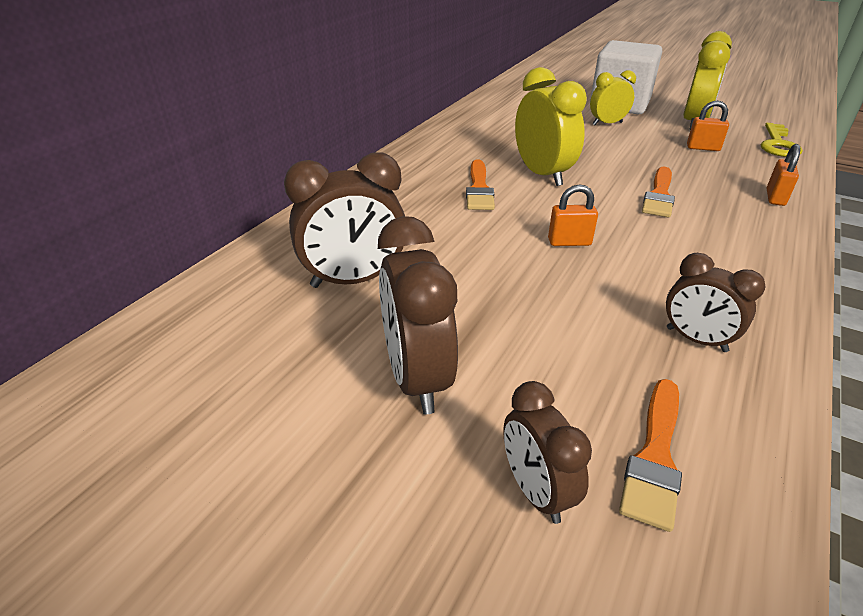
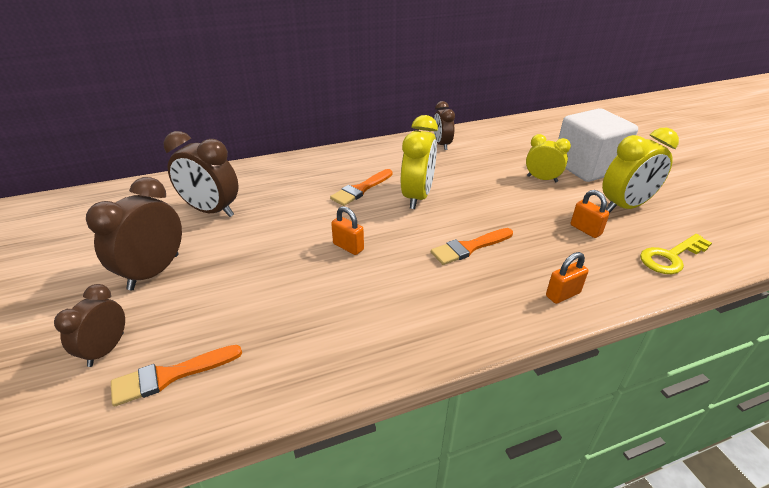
camera: 40 degrees right, 0 degrees up
brown clock [666,253,766,352] -> brown clock moved to [434,101,455,150]

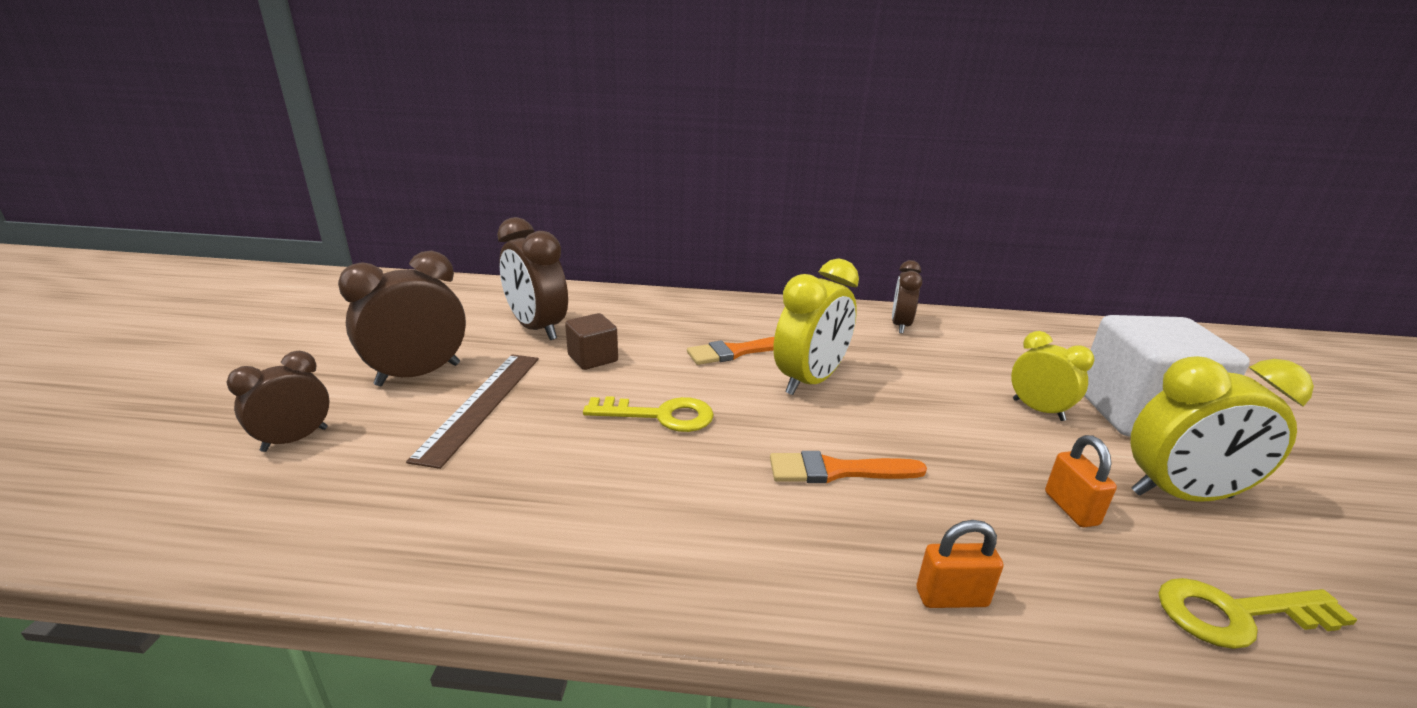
camera: 25 degrees right, 10 degrees down
orange brush [111,345,242,407] -> none
orange padlock [331,206,364,255] -> yellow key [583,396,714,432]
none -> brown ruler [406,354,539,469]
none -> brown cube [565,313,618,370]

